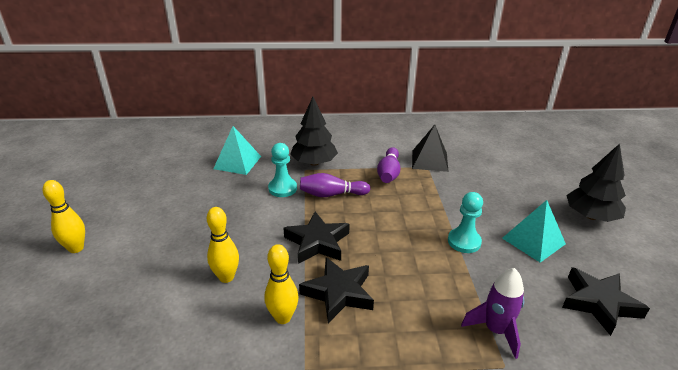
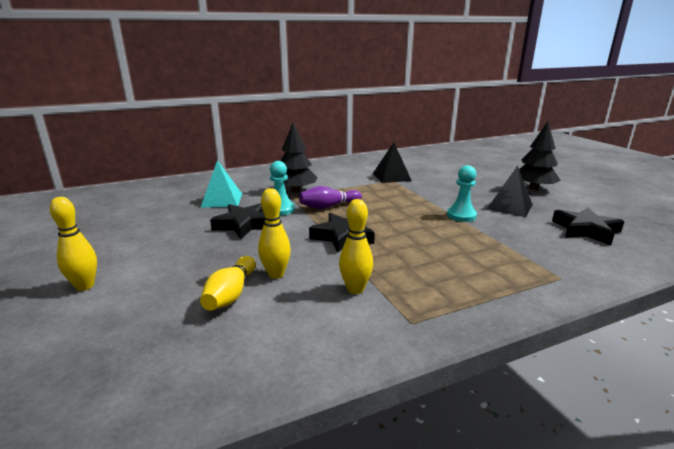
camera: 20 degrees left, 10 degrees down
black star [299,257,374,323] -> black star moved to [210,203,265,239]
purple bowling pin [377,147,400,183] -> none
purple rocket [461,268,524,359] -> none
turquoise pyramid [502,200,566,263] -> black pyramid [487,165,533,217]
none -> yellow bowling pin [200,256,256,311]

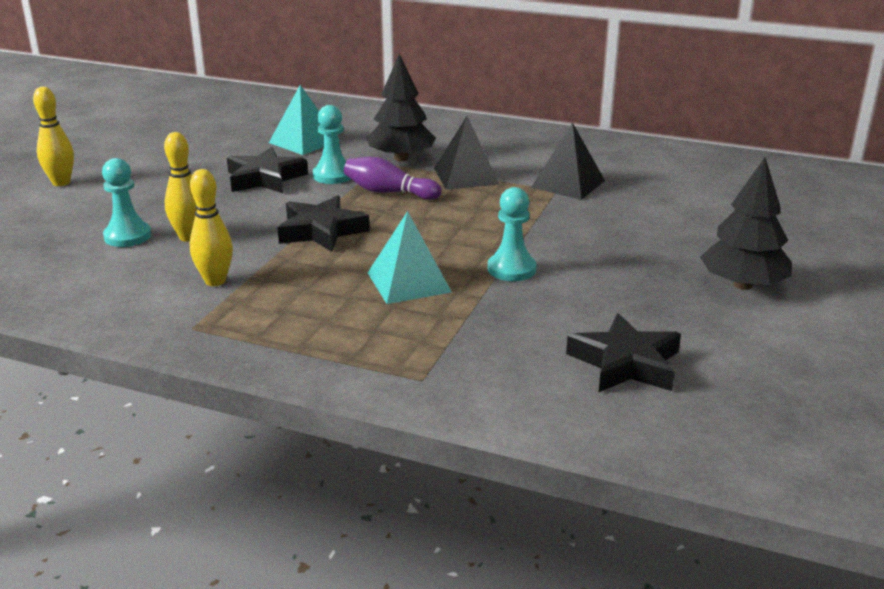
camera: 45 degrees right, 5 degrees up
yellow bowling pin [200,256,256,311] -> turquoise pawn [102,158,151,247]
black pyramid [487,165,533,217] -> black pyramid moved to [434,116,500,190]
none -> turquoise pyramid [368,211,452,304]

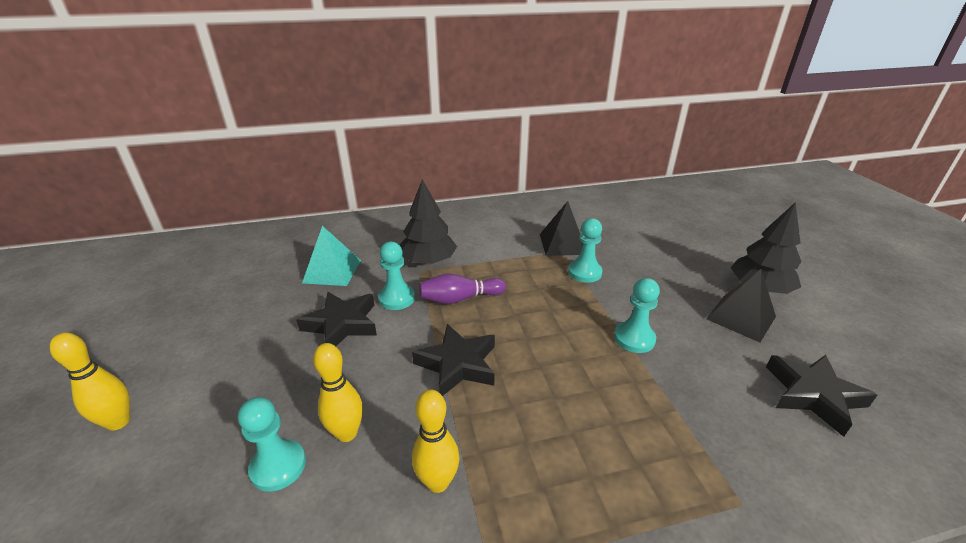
camera: 35 degrees left, 5 degrees up
turquoise pyramid [368,211,452,304] -> none
black pyramid [434,116,500,190] -> black pyramid moved to [706,269,776,343]
none -> turquoise pawn [568,218,603,283]

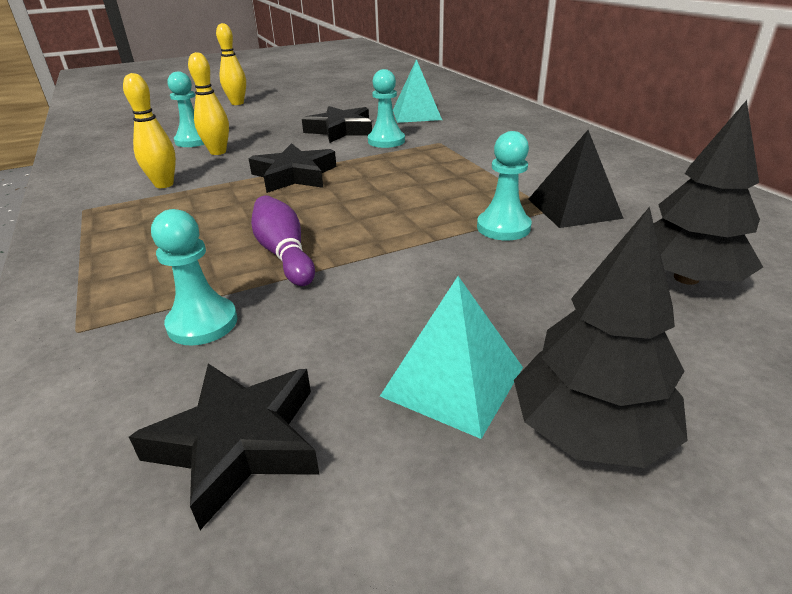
camera: 80 degrees right, 0 degrees up
black tree [400,179,457,265] -> black tree moved to [654,100,763,285]
purple bowling pin [419,274,506,304] -> purple bowling pin moved to [251,196,315,286]
turquoise pawn [614,278,660,353] -> turquoise pawn moved to [151,209,237,345]
black pyramid [706,269,776,343] -> turquoise pyramid [380,276,523,439]

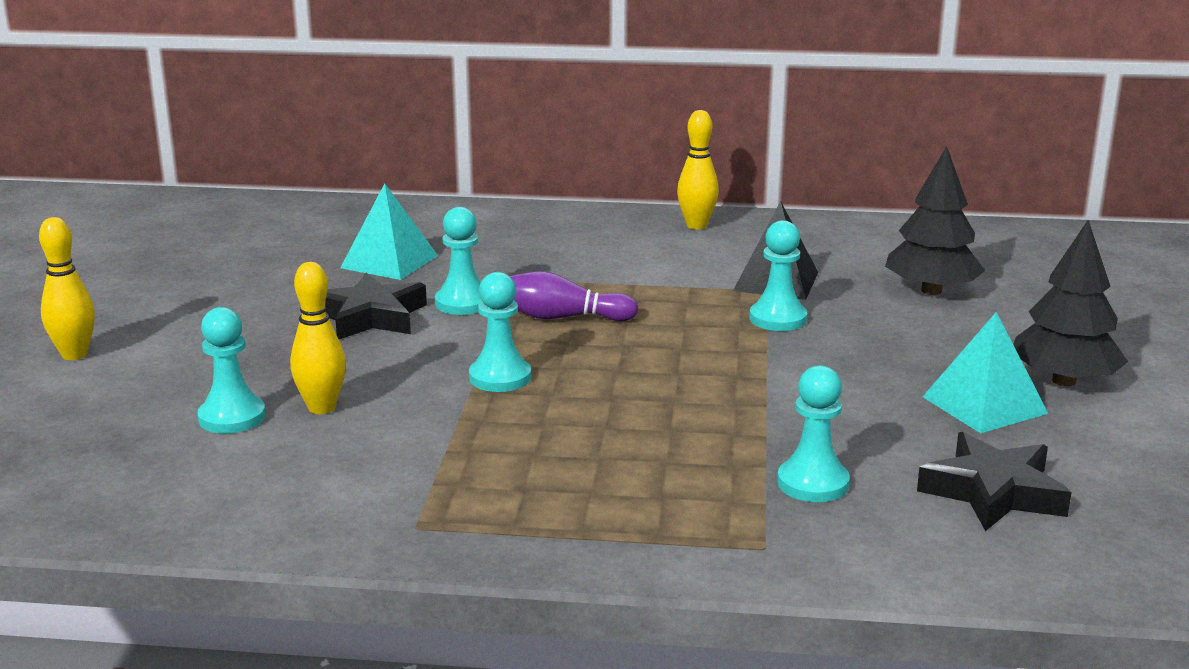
camera: 60 degrees left, 10 degrees down
yellow bowling pin [123,73,176,188] -> yellow bowling pin moved to [677,110,719,230]
black star [249,143,336,193] -> turquoise pawn [469,272,531,392]
purple bowling pin [251,196,315,286] -> purple bowling pin moved to [510,271,638,321]

